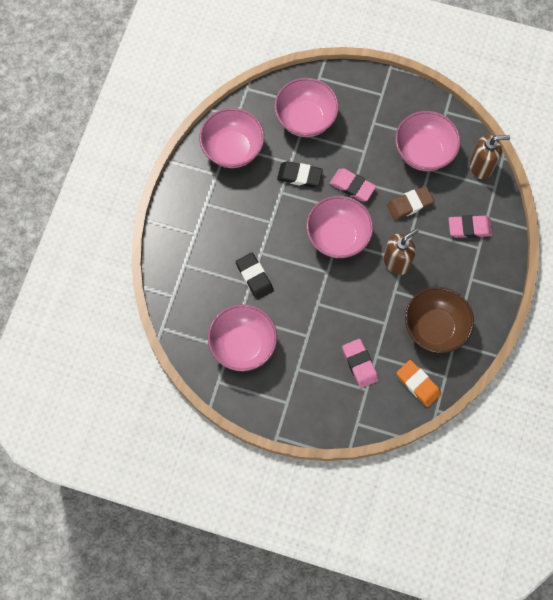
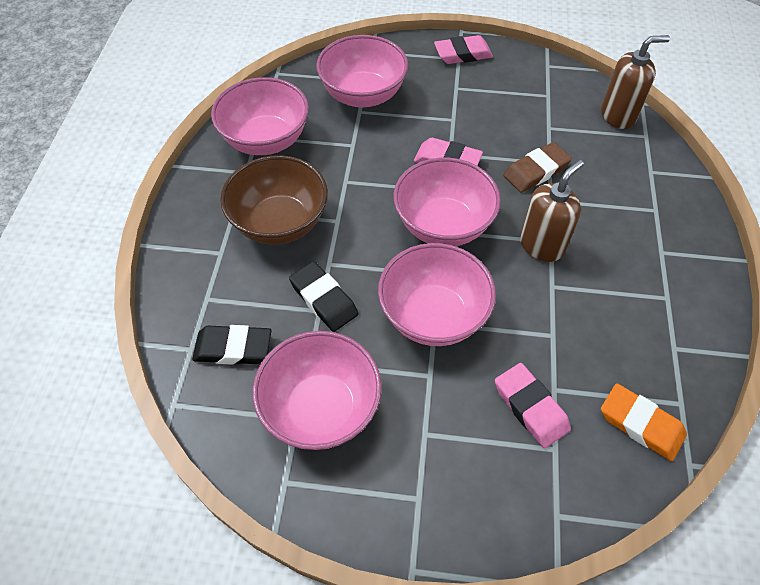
camera: 10 degrees left, 15 degrees down
black eraser [277,161,323,187] -> black eraser moved to [192,325,271,365]
pink bowl [395,111,461,171] -> pink bowl moved to [378,243,496,346]
brown bowl [405,287,474,353] -> brown bowl moved to [220,155,328,245]
pink eraser [449,215,493,238] -> pink eraser moved to [434,35,493,64]

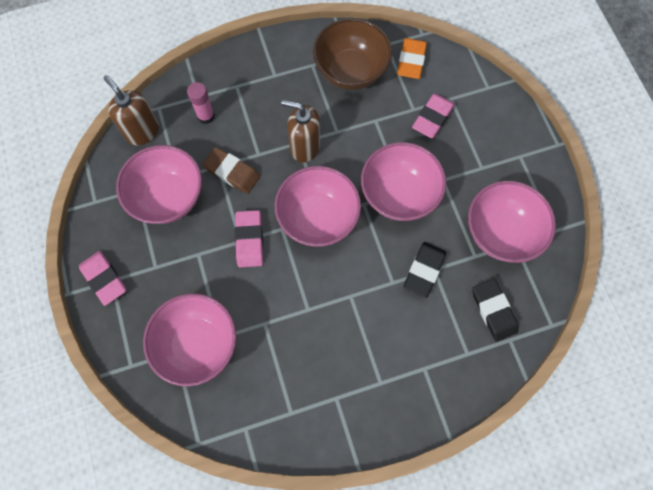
camera: 115 degrees left, 15 degrees up
pink bowl [211,77,309,155] -> pink bowl moved to [116,145,202,224]
brown bowl [220,155,328,245] -> brown bowl moved to [313,18,392,90]
none -> pink glue stick [187,82,215,124]

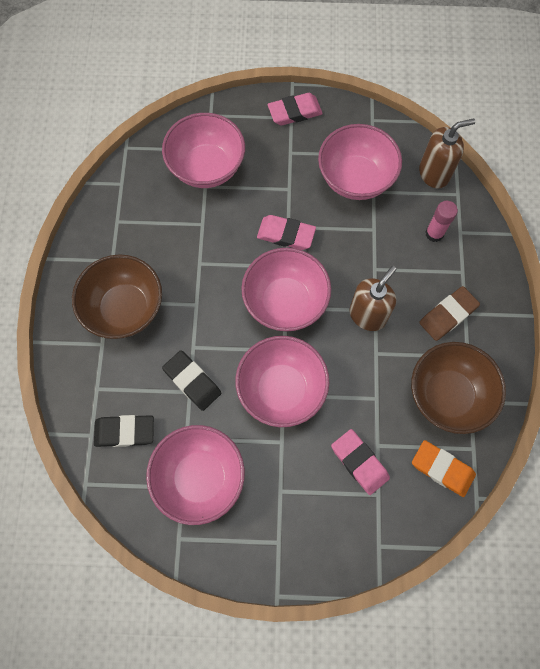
camera: 110 degrees right, 0 degrees up
brown eraser [203,147,260,194] -> brown eraser moved to [419,286,480,341]
none -> brown bowl [72,254,162,339]

